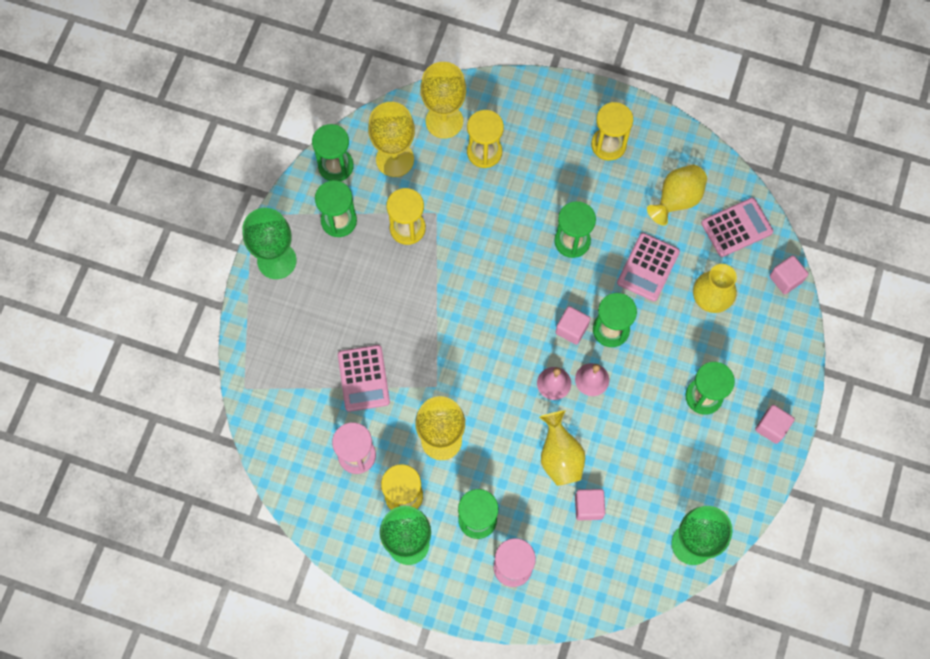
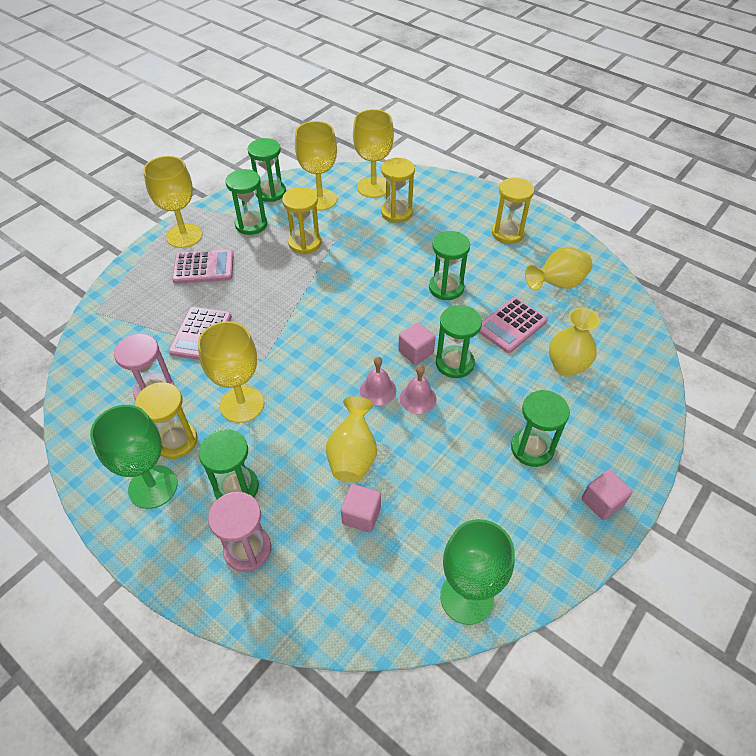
camera: 20 degrees right, 20 degrees down
green goblet [242,208,297,279] -> yellow goblet [143,156,202,248]
pink calculator [701,198,773,257] -> pink calculator moved to [172,249,234,284]
pink cube [770,255,809,294] -> none

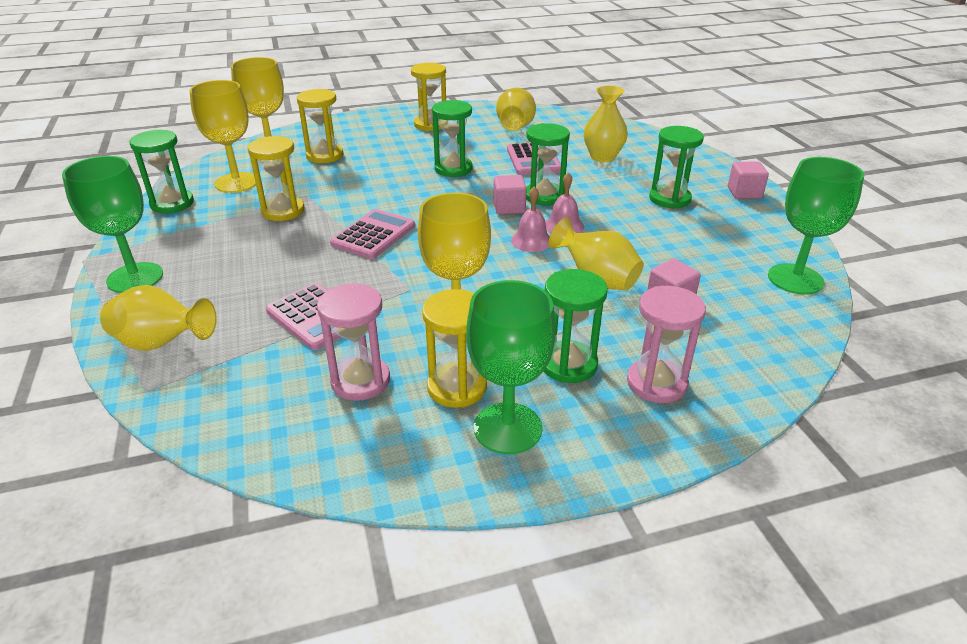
camera: 55 degrees left, 15 degrees down
yellow goblet [143,156,202,248] -> green goblet [62,156,163,293]
pink calculator [172,249,234,284] -> pink calculator moved to [330,209,415,259]
green hourglass [226,169,267,235] -> none
none -> yellow vase [100,285,217,351]

